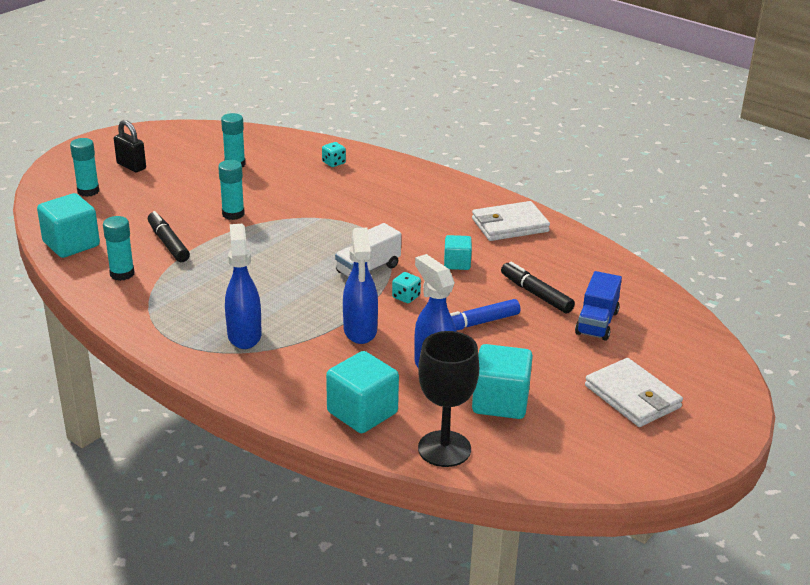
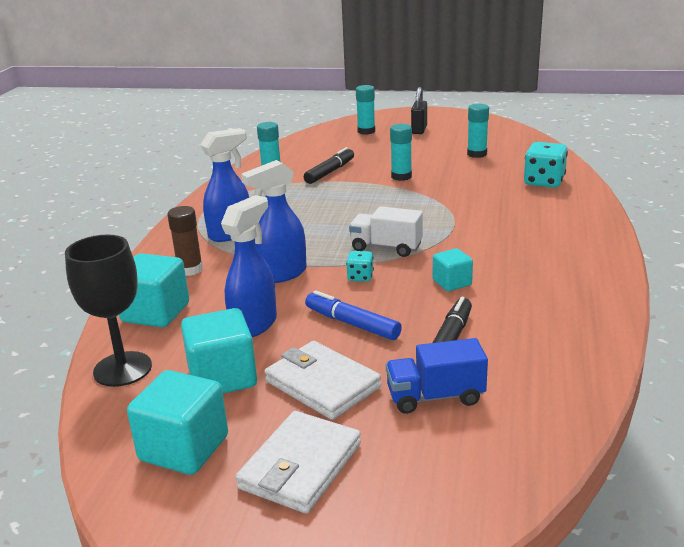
camera: 65 degrees right, 5 degrees down
turquoise cube [37,193,100,258] -> turquoise cube moved to [127,370,228,475]
turquoise dice [322,142,346,167] -> turquoise dice [524,142,568,188], size x1.86
white wallet [472,201,550,241] -> white wallet moved to [265,341,381,420]
none -> brown glue stick [167,206,203,276]

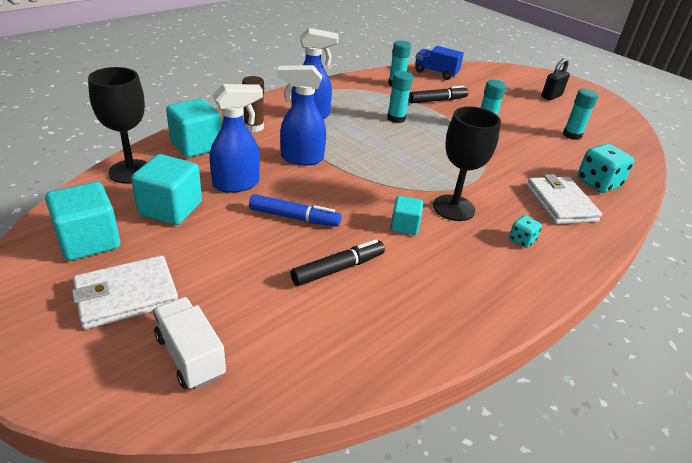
camera: 30 degrees right, 10 degrees up
white wallet [265,341,381,420] -> white wallet moved to [526,174,602,224]
blue marker [305,290,402,340] -> blue marker turned 120 degrees clockwise [249,194,341,227]
turquoise dice [346,251,374,282] -> turquoise dice moved to [509,215,542,248]
white truck [349,206,423,257] -> white truck moved to [153,297,226,390]
turquoise glue stick [356,85,375,135] -> turquoise glue stick moved to [387,71,413,123]
blue truck [386,338,488,414] -> blue truck moved to [415,46,464,80]
none -> black goblet [433,106,501,221]

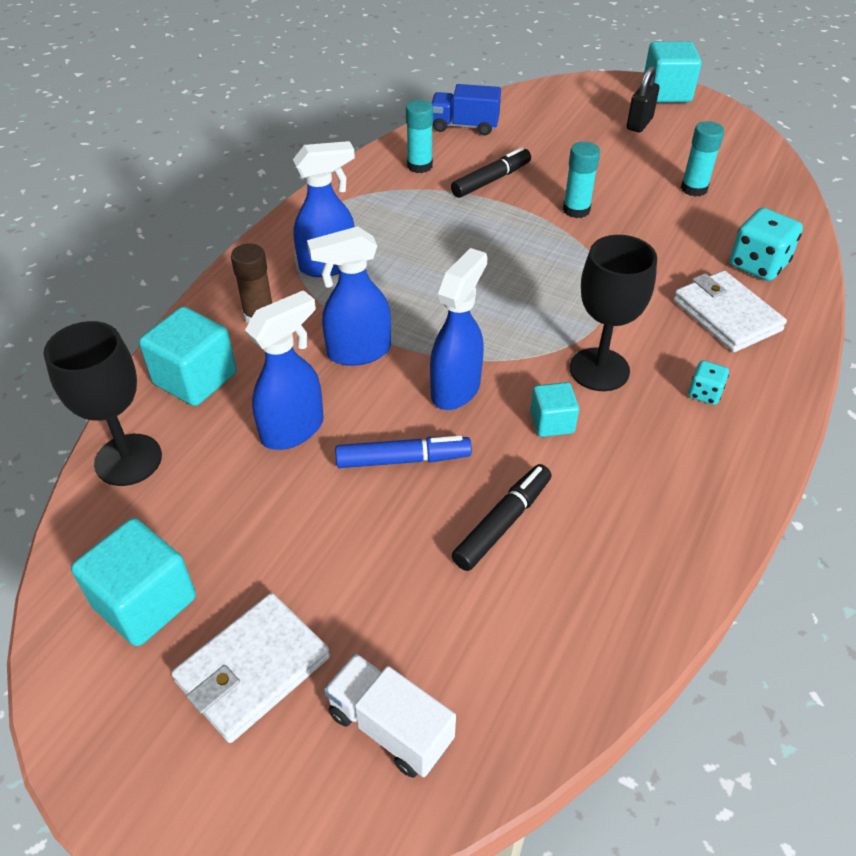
camera: 15 degrees left, 10 degrees up
turquoise cube [131,154,202,225] -> turquoise cube moved to [644,41,702,103]
turquoise glue stick [387,71,413,123] -> none
none -> blue spray bottle [430,248,487,410]

